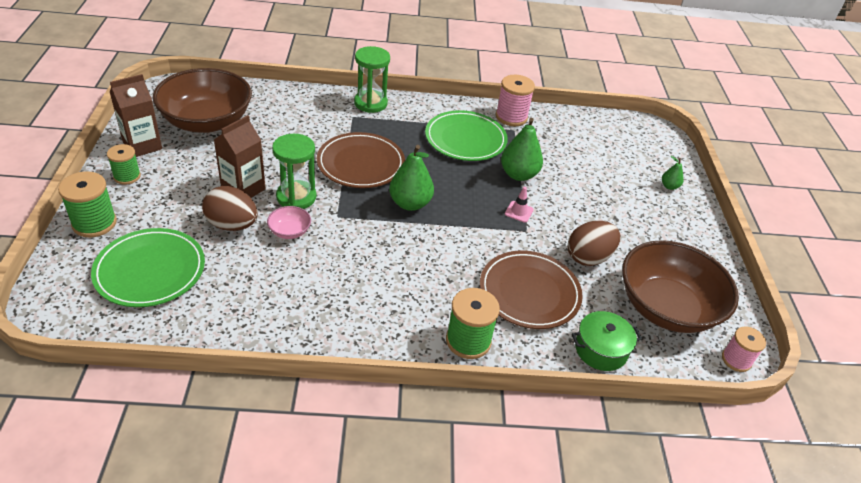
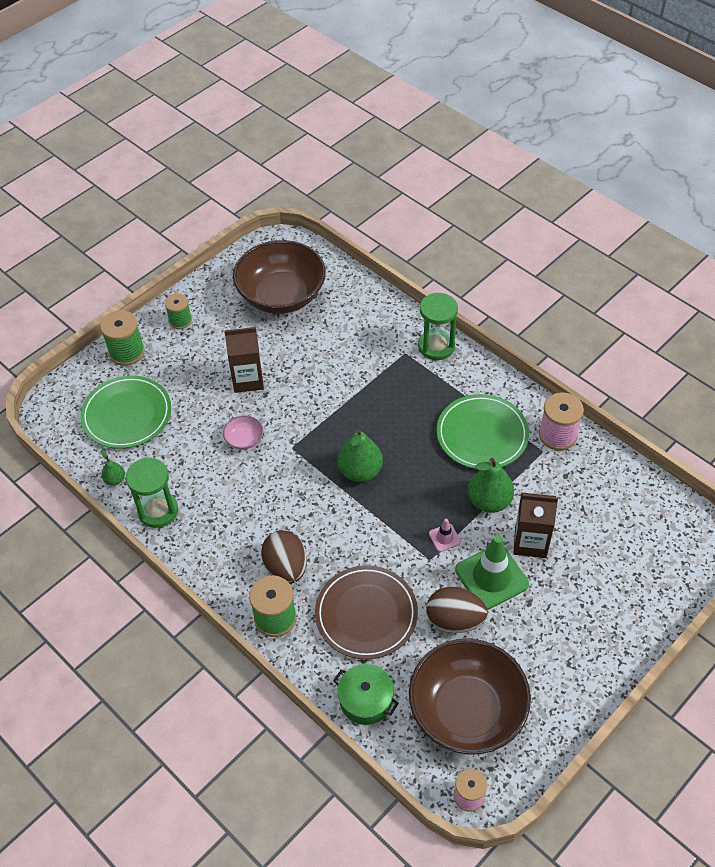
camera: 50 degrees right, 10 degrees up
brown carton [110,74,162,157] -> brown carton moved to [513,492,558,558]
brown egg [202,186,258,231] -> brown egg moved to [261,530,307,584]
green hourglass [272,134,316,209] -> green hourglass moved to [126,458,178,528]
brown plate [317,132,405,188] -> none
green pear [662,156,684,190] -> green pear moved to [101,450,125,485]
none -> green traffic cone [455,535,529,610]

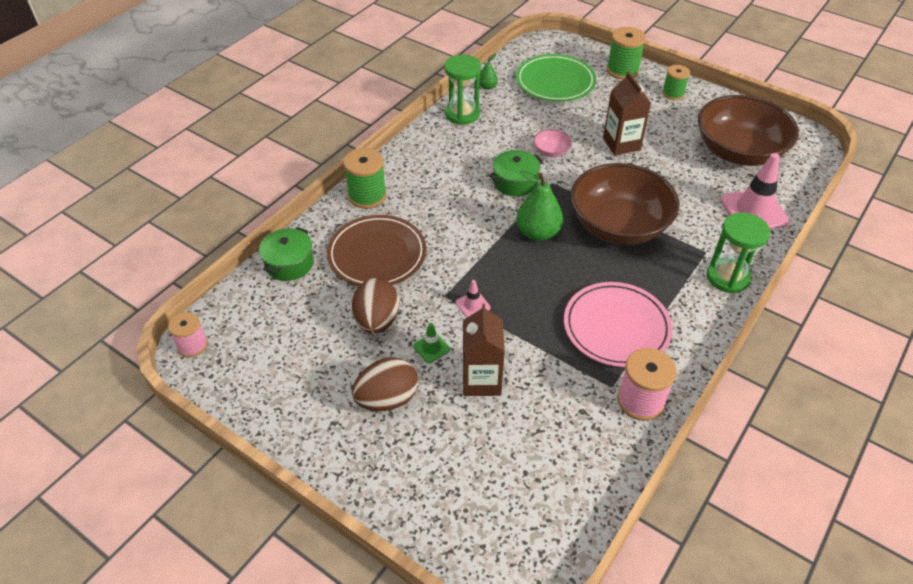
camera: 80 degrees right, 5 degrees down
brown egg [261,530,307,584] -> brown egg moved to [352,357,418,411]
brown bowl [409,639,531,755] -> brown bowl moved to [570,163,679,245]
green plate [436,394,529,469] -> pink plate [564,282,673,367]
green traffic cone [455,535,529,610] -> green traffic cone [413,323,450,363], size x0.46
green pear [468,458,514,513] -> none
none -> green pot [489,150,543,197]
none -> pink traffic cone [720,153,790,229]

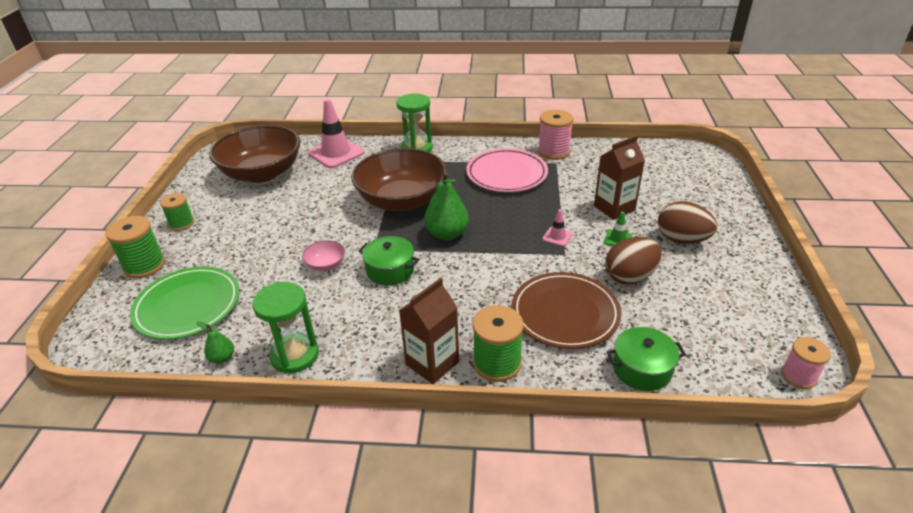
camera: 120 degrees left, 10 degrees down
brown carton [603,72,651,155] -> brown carton moved to [399,278,459,384]

